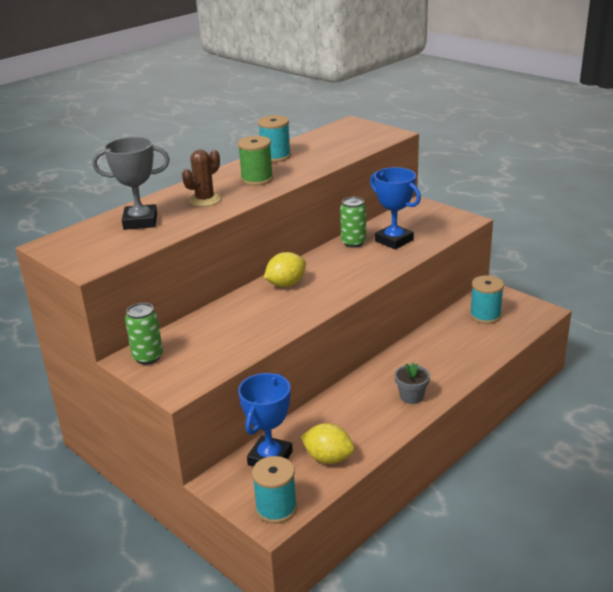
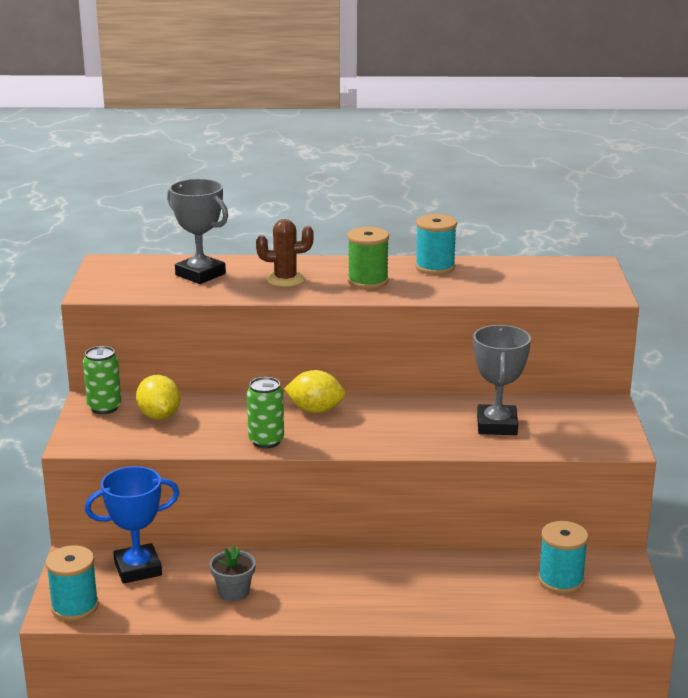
camera: 45 degrees right, 5 degrees down
yellow lemon [301,423,354,464] -> yellow lemon moved to [136,375,180,420]
green can [340,197,366,248] -> green can moved to [247,377,284,448]
blue trophy [370,167,421,250] -> grey trophy [473,325,531,435]
grey flower pot [395,362,430,404] -> grey flower pot moved to [210,546,256,602]

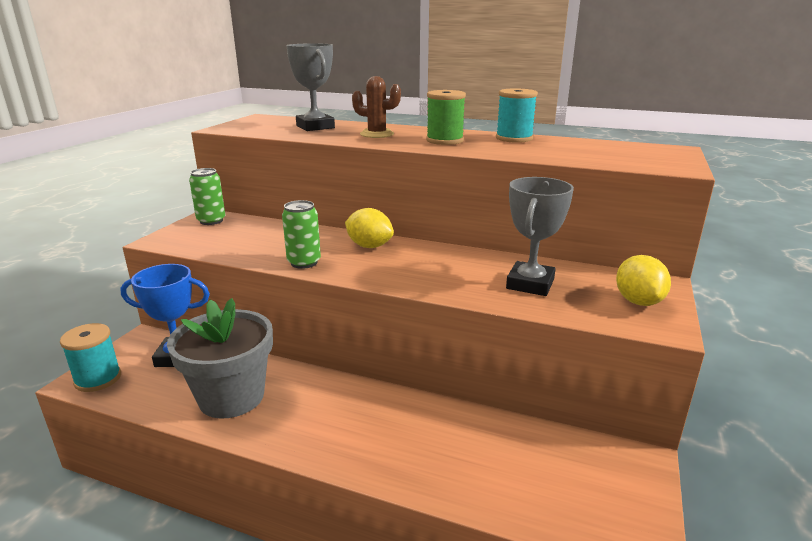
camera: 20 degrees right, 0 degrees up
yellow lemon [136,375,180,420] -> yellow lemon moved to [616,255,671,306]
grey flower pot [210,546,256,602] -> grey flower pot [167,298,273,419], size x2.16
turquoise spool [538,521,588,594] -> none

